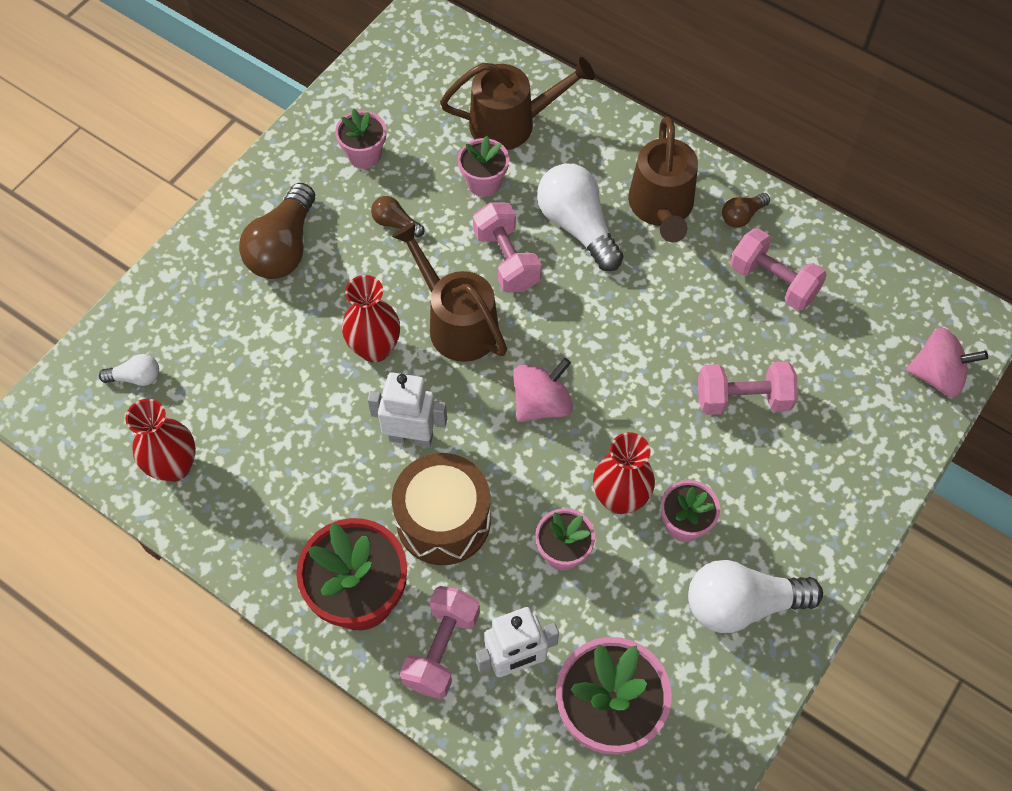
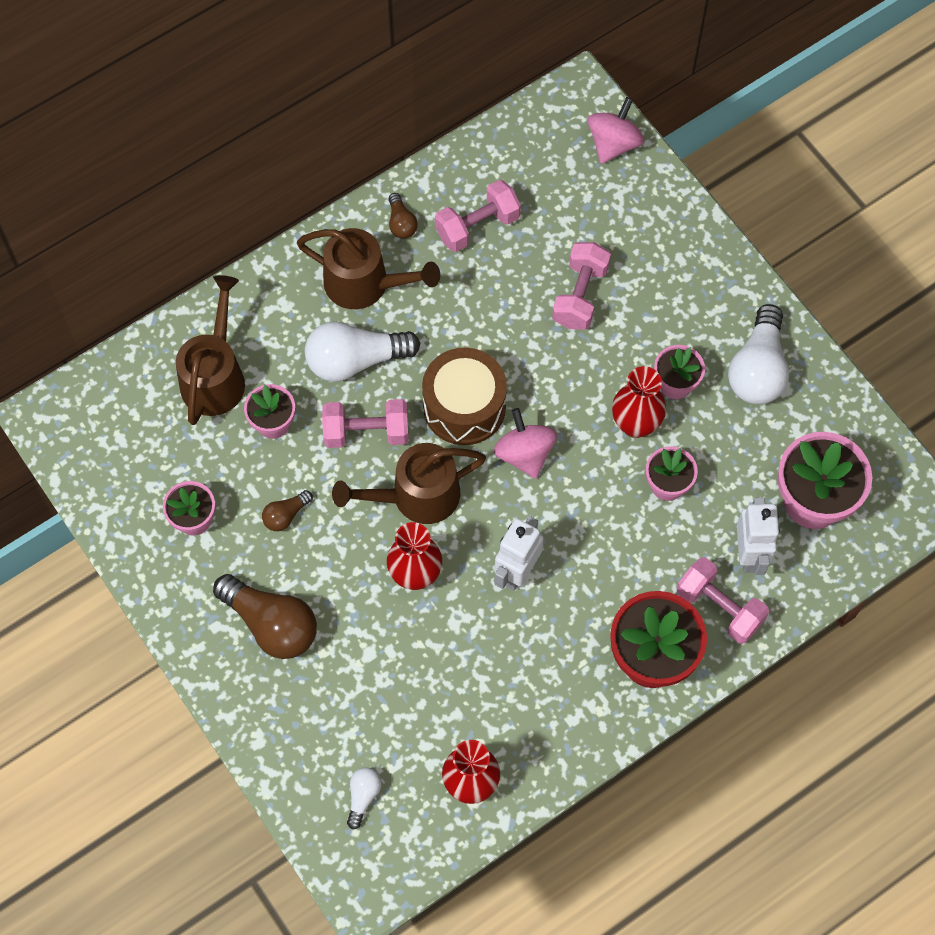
camera: 70 degrees left, 5 degrees up
brown drum [392,453,491,565] -> brown drum moved to [422,348,507,445]

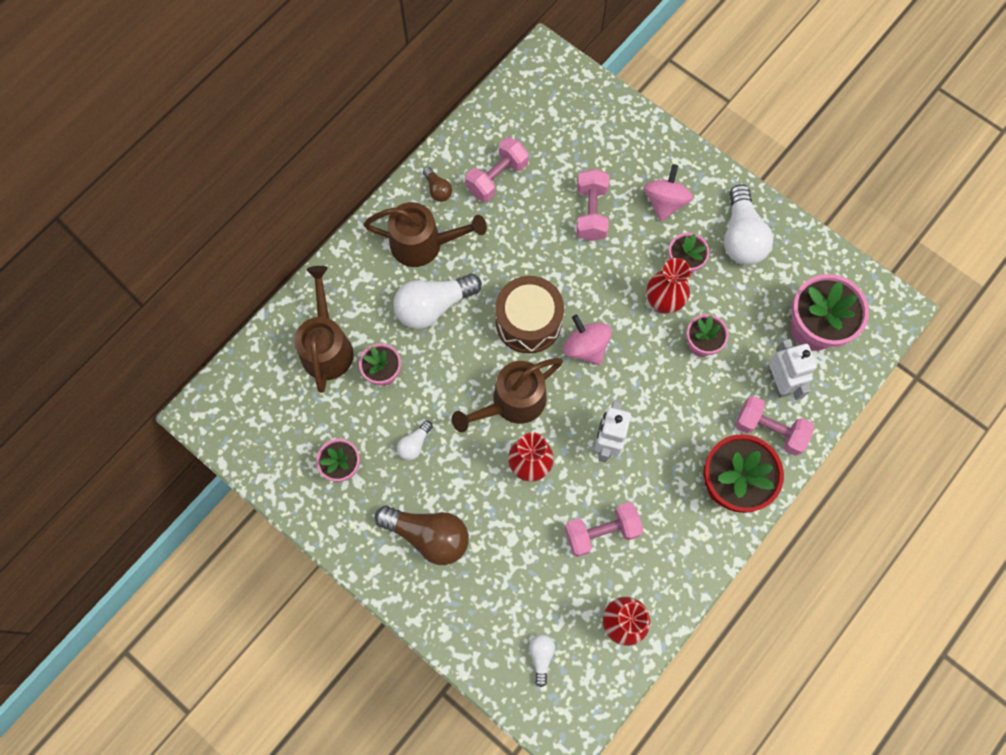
camera: 15 degrees left, 5 degrees up
brown light bulb [262,490,313,531] -> white light bulb [397,421,433,461]
pink dumbbell [322,399,409,448] -> pink dumbbell moved to [565,502,643,557]
pink spinning top [587,97,644,164] -> pink spinning top moved to [644,164,693,222]

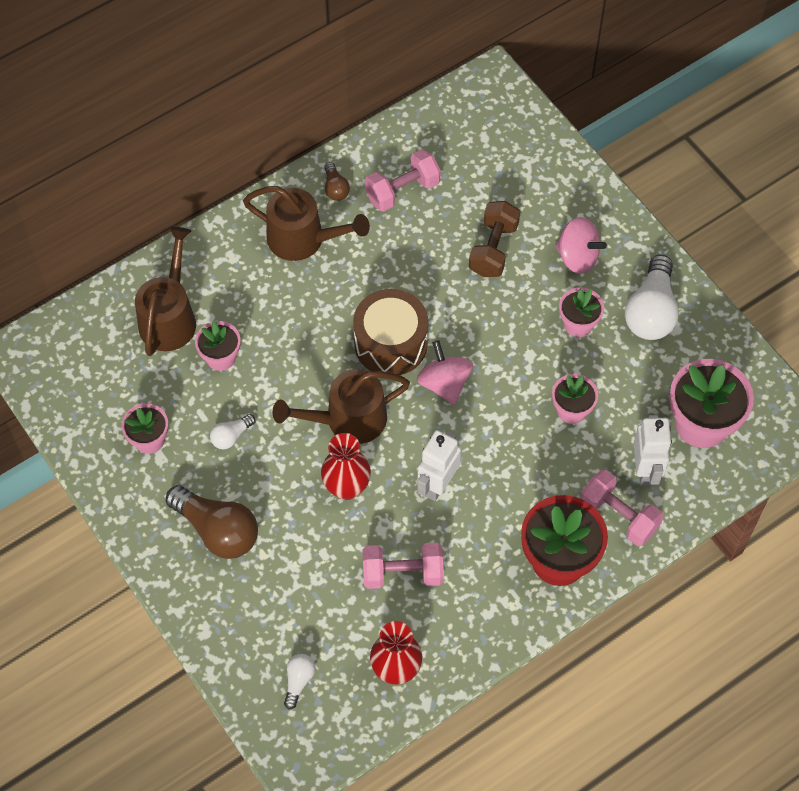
camera: 15 degrees right, 10 degrees down
white light bulb [393,274,482,329] -> none
pink dumbbell [576,169,609,241] -> brown dumbbell [469,201,520,277]
pink spinning top [644,164,693,222] -> pink spinning top turned 90 degrees clockwise [555,217,607,274]
red vase [646,258,691,314] -> none

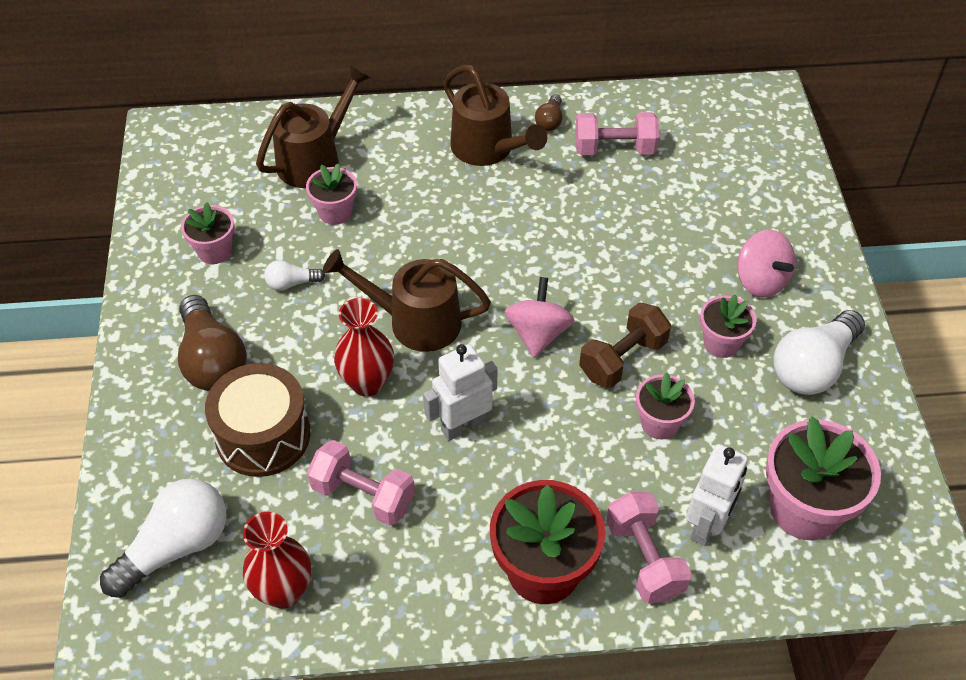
camera: 30 degrees right, 10 degrees down
white light bulb [284,654,315,710] -> white light bulb [100,478,227,598], size x2.05
brown drum [353,289,428,375] -> brown drum moved to [205,363,310,477]
brown dumbbell [469,201,520,277] -> brown dumbbell moved to [579,302,671,388]

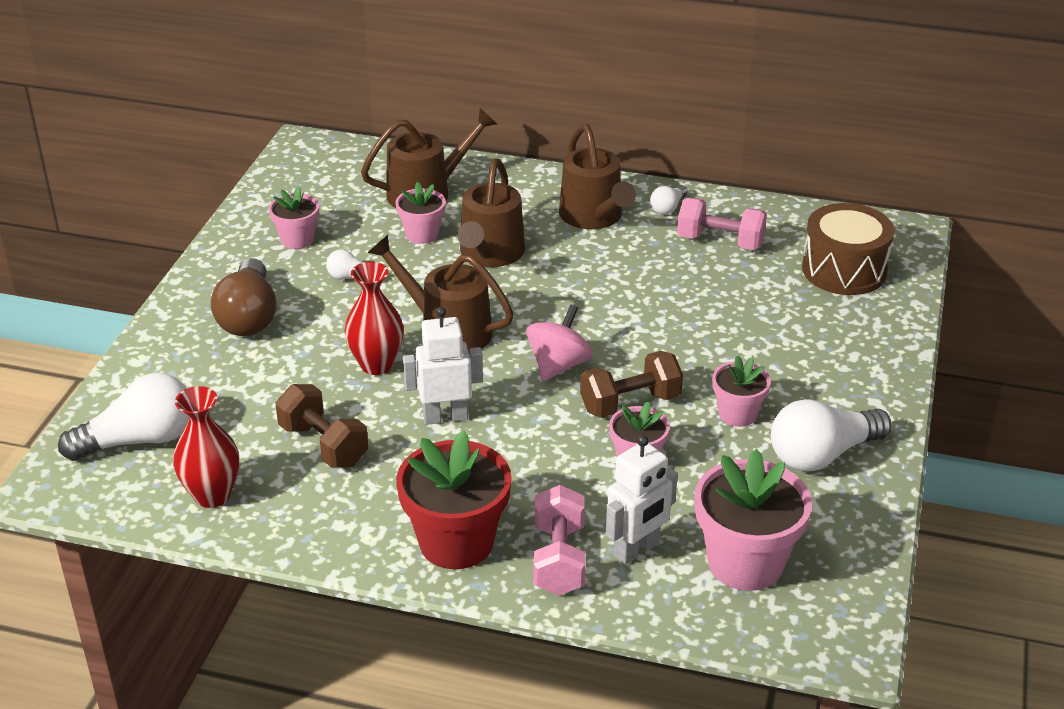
camera: 20 degrees right, 15 degrees down
brown drum [205,363,310,477] -> brown drum moved to [802,203,895,295]
pink dumbbell [307,440,415,526] -> brown dumbbell [275,384,368,468]
brown light bulb [535,94,562,131] -> white light bulb [650,185,688,215]
pink spinning top [737,230,795,297] -> none
none -> brown watering can [457,158,525,267]

